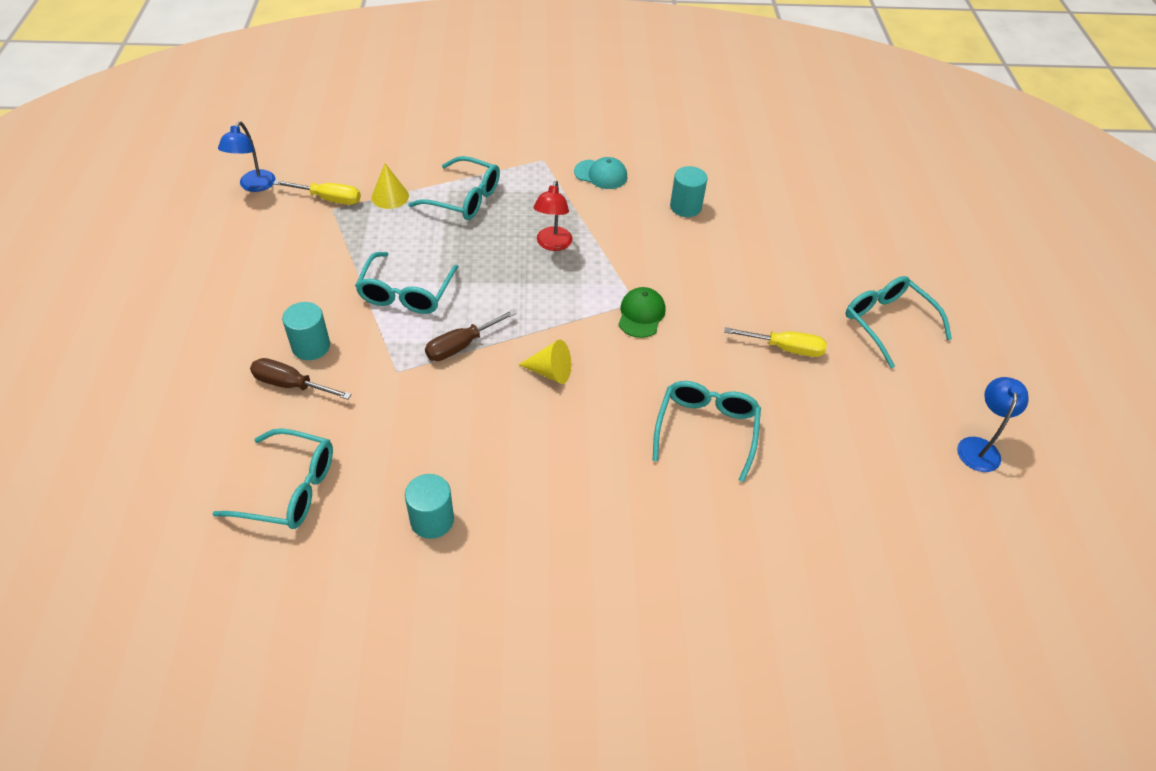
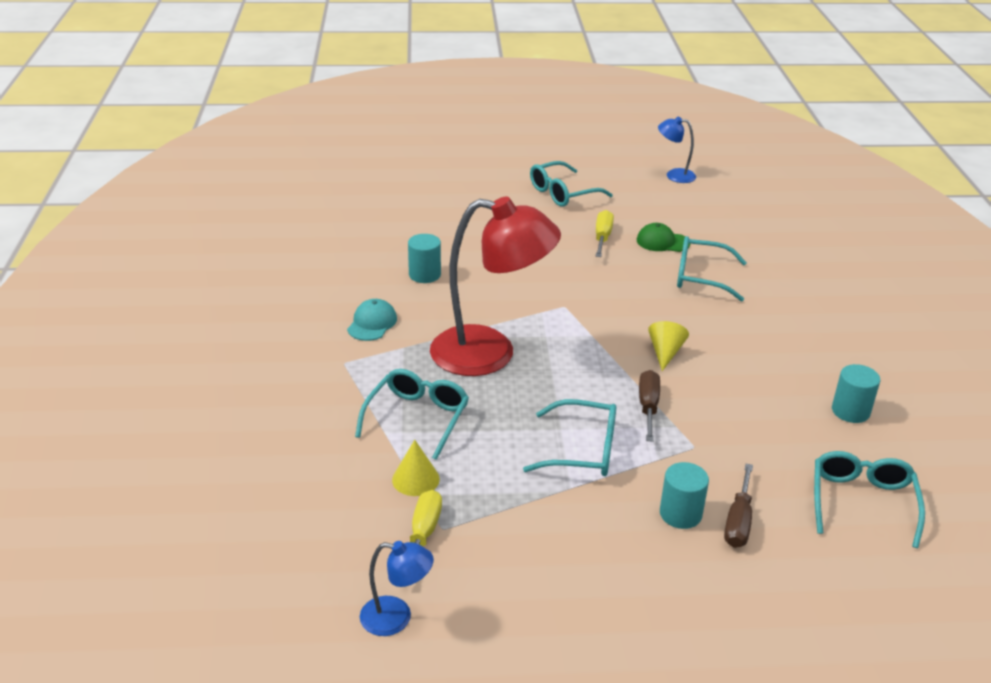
camera: 90 degrees left, 15 degrees down
brown screwdriver [425,310,516,361] -> brown screwdriver turned 135 degrees counterclockwise [639,370,660,442]
red lamp [533,181,573,251] -> red lamp [430,197,561,376], size x2.19
green cap [618,287,665,338] -> green cap moved to [637,223,690,252]

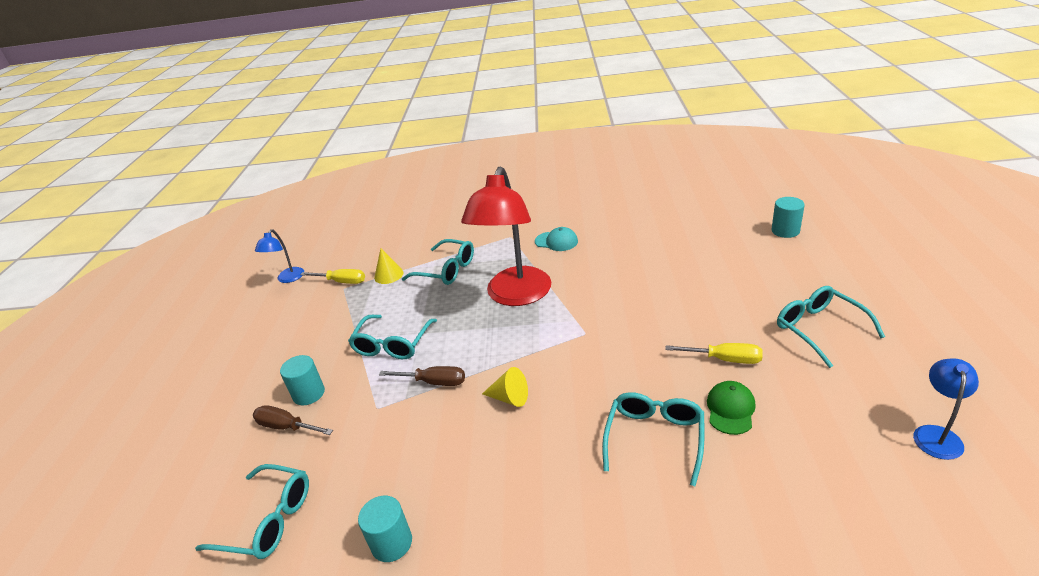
camera: 100 degrees right, 0 degrees up
turquoise cylinder [408,234,441,283] -> turquoise cylinder moved to [772,197,805,238]

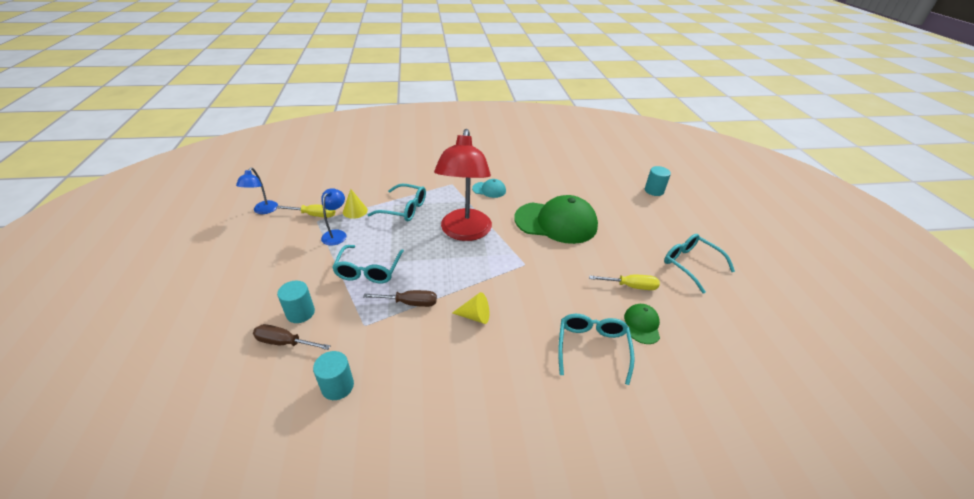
camera: 15 degrees left, 5 degrees up
turquoise glasses [195,464,309,559] -> none
turquoise cylinder [358,496,412,562] -> turquoise cylinder moved to [313,351,354,400]
blue lamp [913,358,979,460] -> blue lamp moved to [321,188,346,246]
none -> green cap [514,195,598,244]

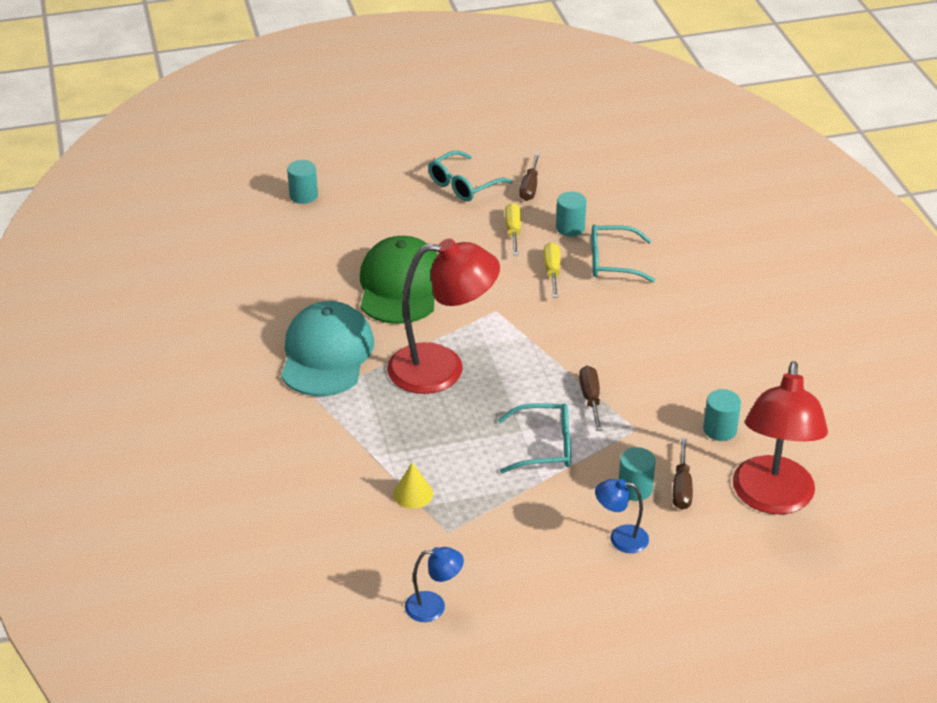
camera: 95 degrees left, 0 degrees up
yellow screwdriver [276,205,335,218] -> yellow screwdriver moved to [544,242,561,298]
blue lamp [321,188,346,246] -> blue lamp moved to [595,479,649,553]
turquoise glasses [367,184,426,221] -> none
yellow cone [452,292,489,324] -> none
turquoise cap [472,179,506,198] -> turquoise cap [281,301,374,396], size x2.23
green cap [624,304,660,344] -> turquoise cylinder [556,192,586,237]
none -> brown screwdriver [519,153,540,201]
none -> red lamp [733,361,828,514]

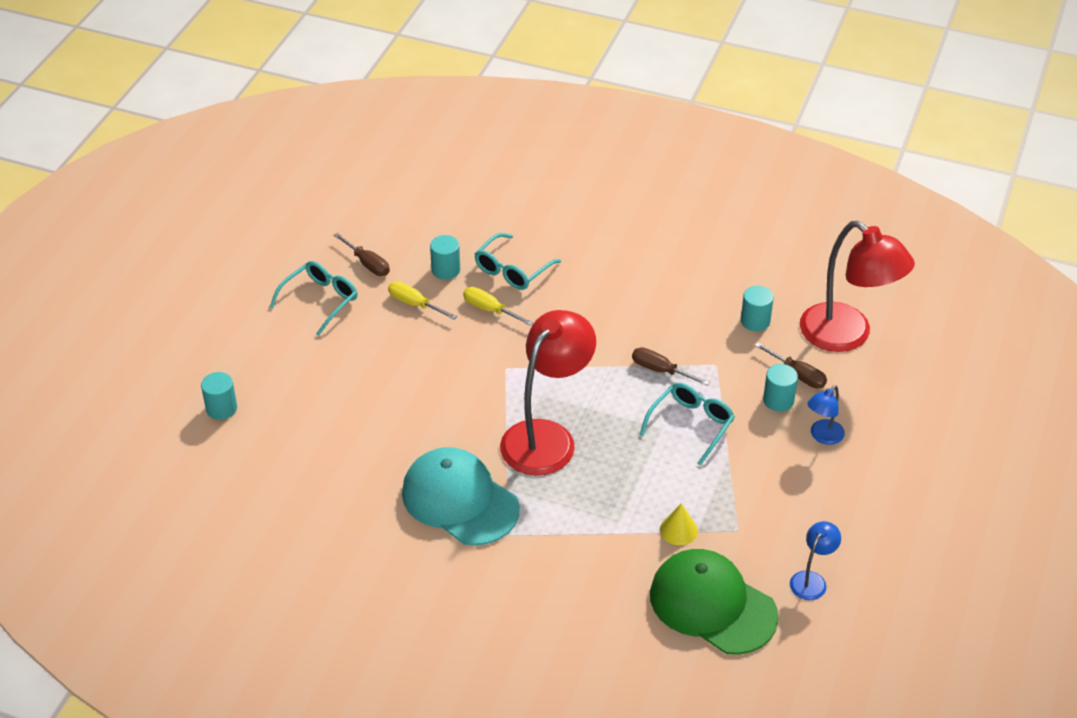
camera: 55 degrees left, 5 degrees up
green cap [360,236,438,324] -> green cap moved to [650,549,779,655]
turquoise glasses [428,151,512,201] -> turquoise glasses turned 135 degrees counterclockwise [269,261,357,336]

